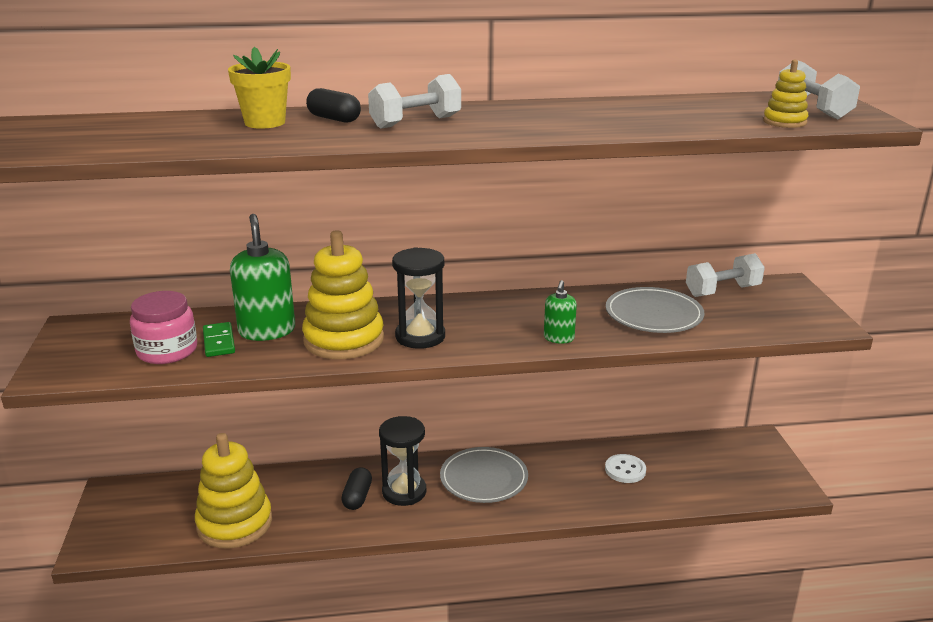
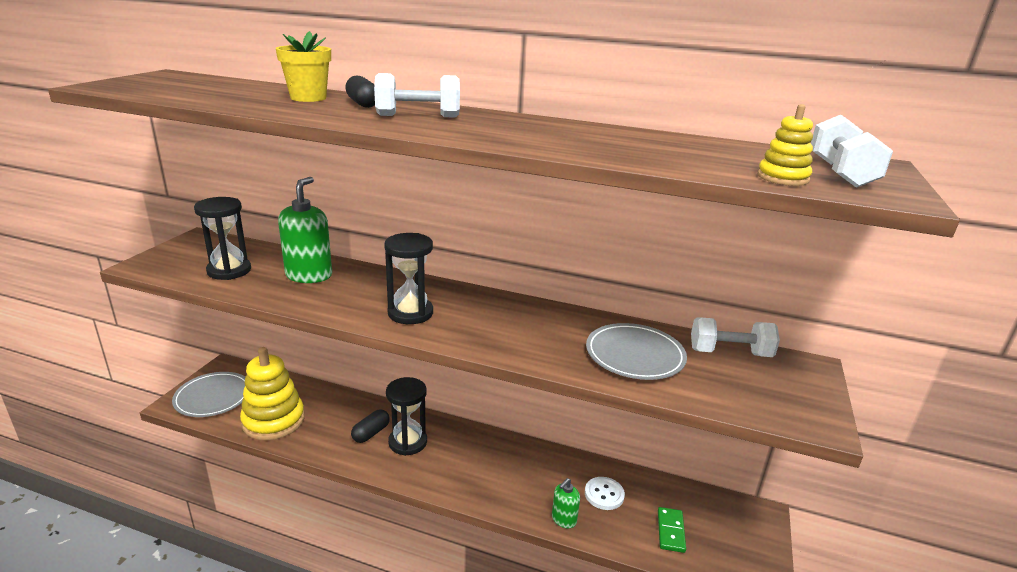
camera: 25 degrees right, 0 degrees up
pink jar [130,291,197,364] -> black hourglass [194,197,251,280]
green domino [203,322,235,357] -> green domino moved to [658,507,686,553]
yellow stacking toy [302,230,384,359] -> none
grey plate [440,447,528,503] -> grey plate moved to [172,372,245,417]
green soap dispenser [544,280,577,344] -> green soap dispenser moved to [552,478,580,529]

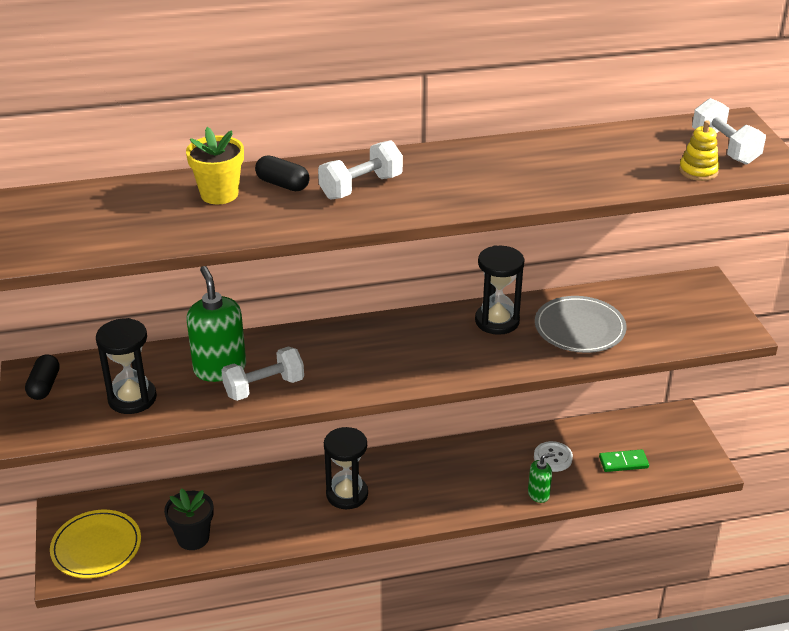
camera: 30 degrees left, 10 degrees up
grey plate [172,372,245,417] -> yellow plate [50,510,141,578]
yellow stacking toy [240,347,305,440] -> black flower pot [164,488,214,550]
black capsule [351,410,390,443] -> black capsule moved to [25,354,60,400]
black hourglass [384,233,433,324] -> black hourglass moved to [475,245,525,335]
green soap dispenser [552,478,580,529] -> green soap dispenser turned 120 degrees counterclockwise [528,453,555,503]
green domino [658,507,686,553] -> green domino turned 75 degrees counterclockwise [599,449,649,472]
white dumbbell [691,317,780,357] -> white dumbbell moved to [221,346,304,401]

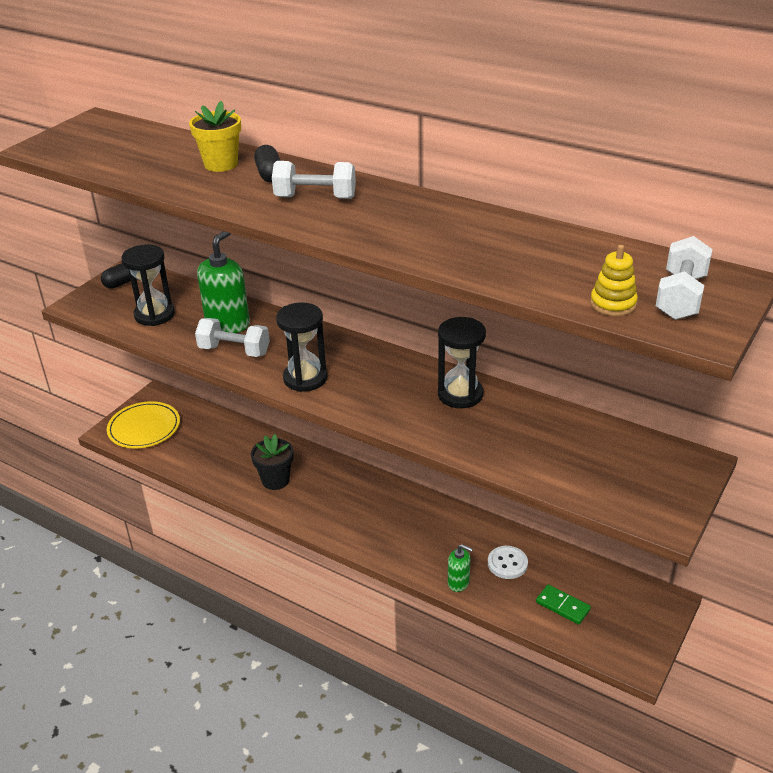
camera: 45 degrees right, 0 degrees up
black flower pot [164,488,214,550] -> black flower pot moved to [251,434,293,490]
black hourglass [324,427,368,509] -> black hourglass moved to [276,302,328,392]
grey plate [535,296,627,353] -> none

